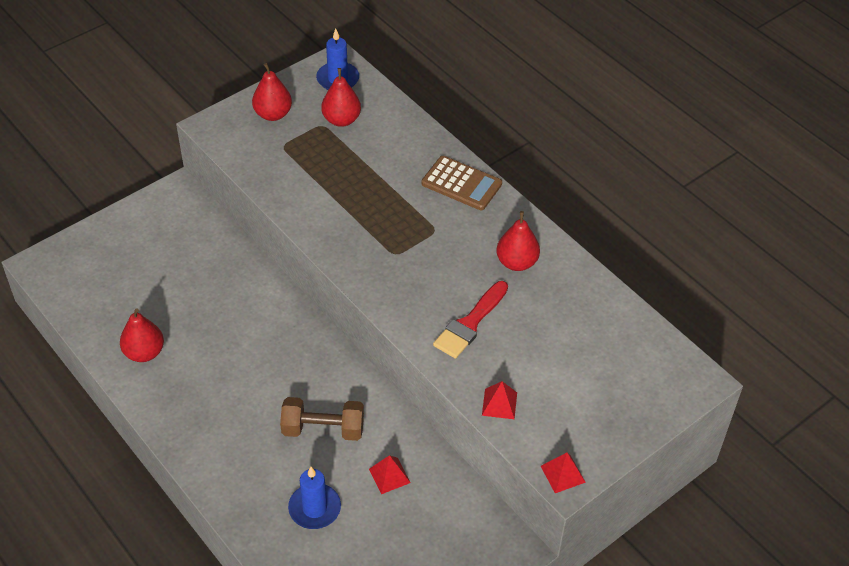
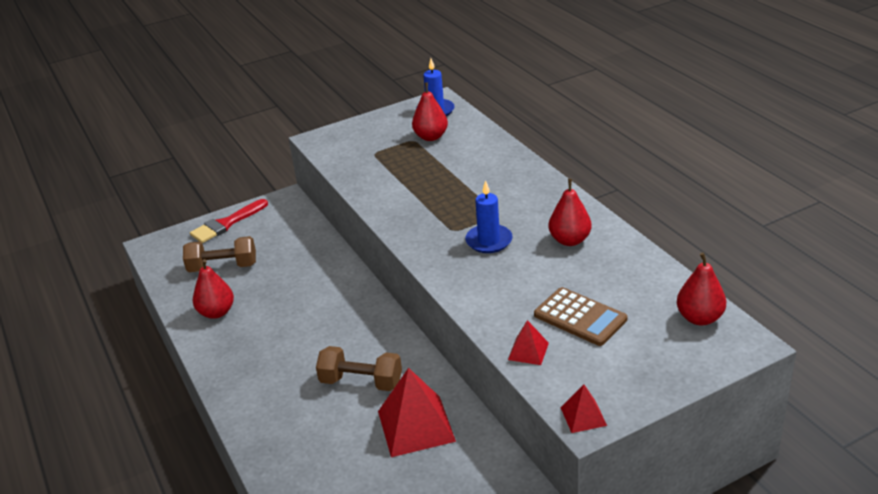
camera: 15 degrees right, 15 degrees down
red pear [252,63,292,121] -> red pear moved to [677,252,726,325]
blue candle [288,467,341,529] -> blue candle moved to [465,180,513,253]
red pyramid [369,455,411,494] -> red pyramid [378,368,456,457], size x1.99
brown calculator [421,156,502,210] -> brown calculator moved to [534,287,627,346]
red brush [433,281,508,359] -> red brush moved to [190,199,268,243]
none -> brown dumbbell [183,236,256,272]

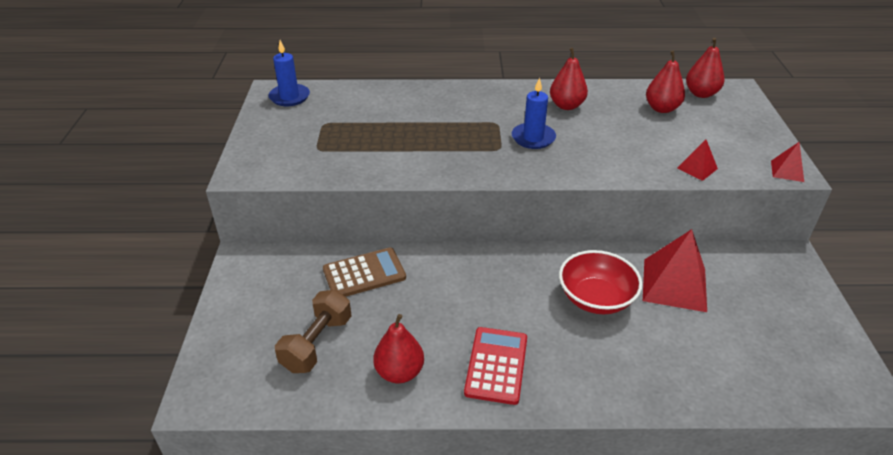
camera: 65 degrees left, 5 degrees up
red brush [190,199,268,243] -> none
brown dumbbell [316,346,402,391] -> red bowl [559,250,642,314]
red pear [412,82,448,141] -> red pear moved to [646,50,685,113]
brown calculator [534,287,627,346] -> brown calculator moved to [323,248,406,297]
none -> red calculator [464,327,527,405]

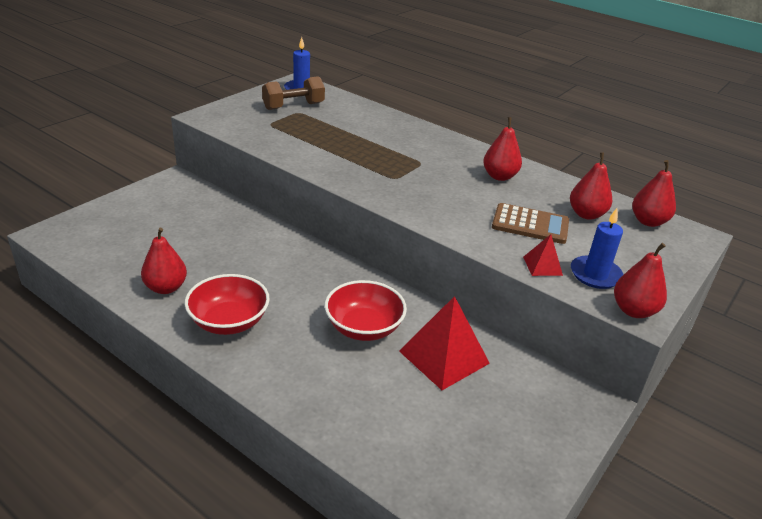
camera: 35 degrees right, 5 degrees down
brown dumbbell [275,289,351,373] -> brown dumbbell moved to [262,76,325,110]
brown calculator [323,248,406,297] -> brown calculator moved to [492,203,569,244]
red calculator [464,327,527,405] -> red bowl [185,274,270,335]
blue candle [512,77,556,149] -> blue candle moved to [571,208,623,289]
red pyramid [771,142,804,182] -> red pear [614,243,667,318]

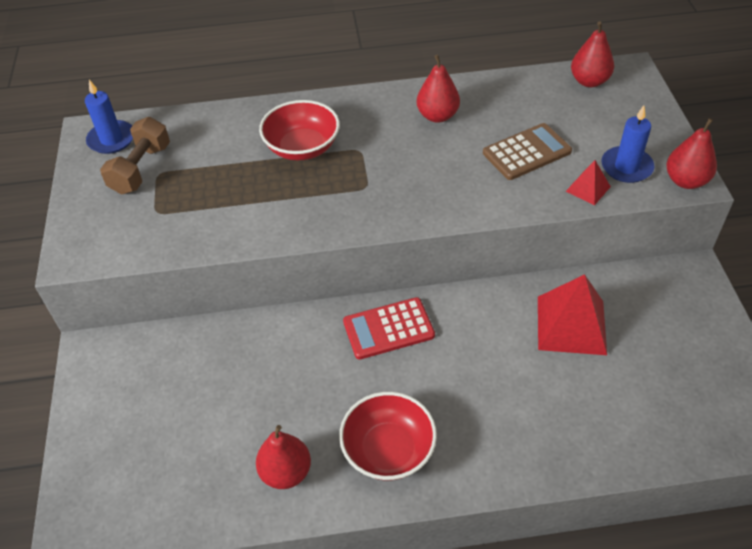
camera: 40 degrees left, 15 degrees up
red bowl [325,280,407,341] -> red bowl moved to [259,100,340,161]
red pear [570,152,612,220] -> none
none -> red calculator [343,297,435,360]

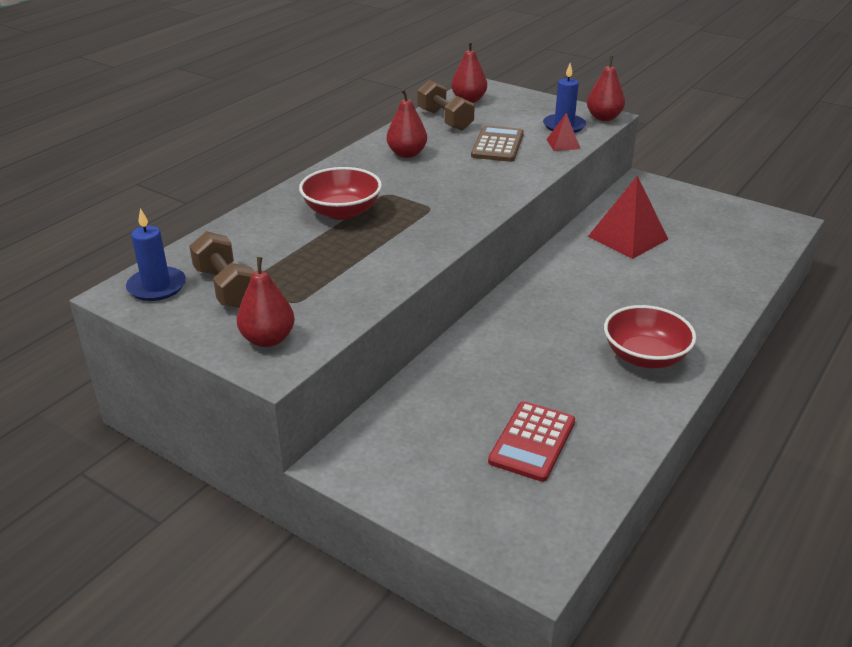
camera: 50 degrees left, 15 degrees down
red pear [256,425,311,489] -> red pear moved to [237,257,295,347]
red calculator [343,297,435,360] -> red calculator moved to [488,401,575,482]
none -> brown dumbbell [417,80,475,131]

